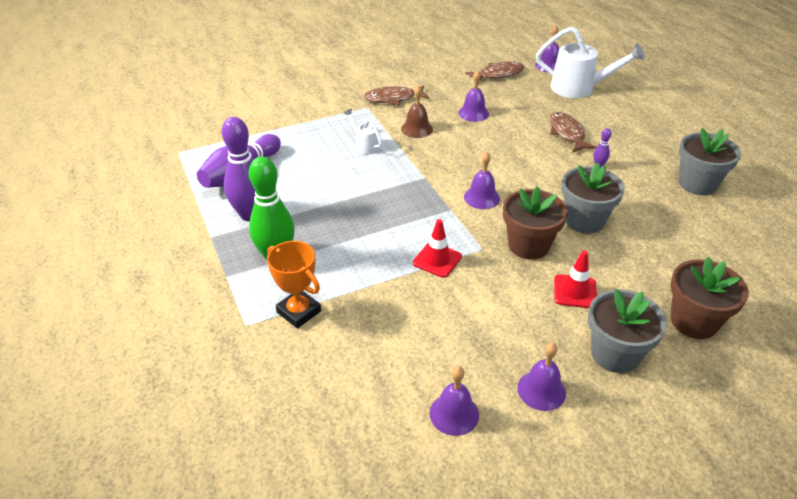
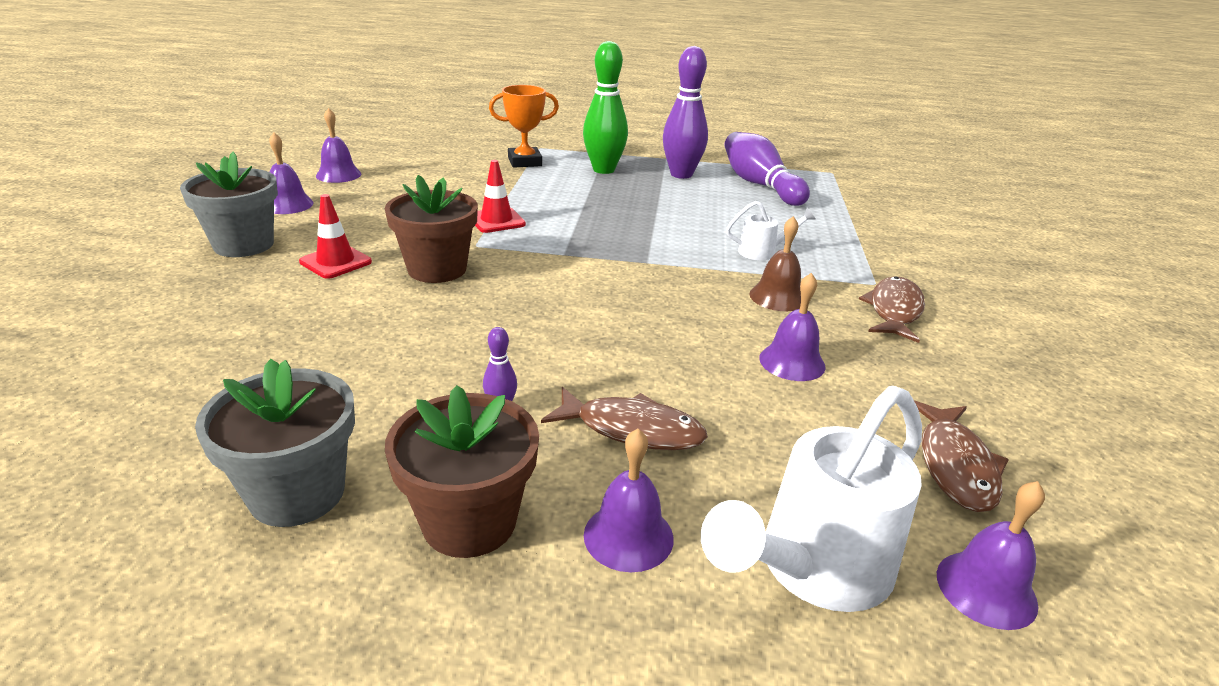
camera: 120 degrees right, 10 degrees down
purple bell [464,152,500,209] -> purple bell moved to [584,428,674,572]
grey flower pot [561,163,625,234] -> none
brown flower pot [670,257,749,339] -> brown flower pot moved to [385,385,539,558]

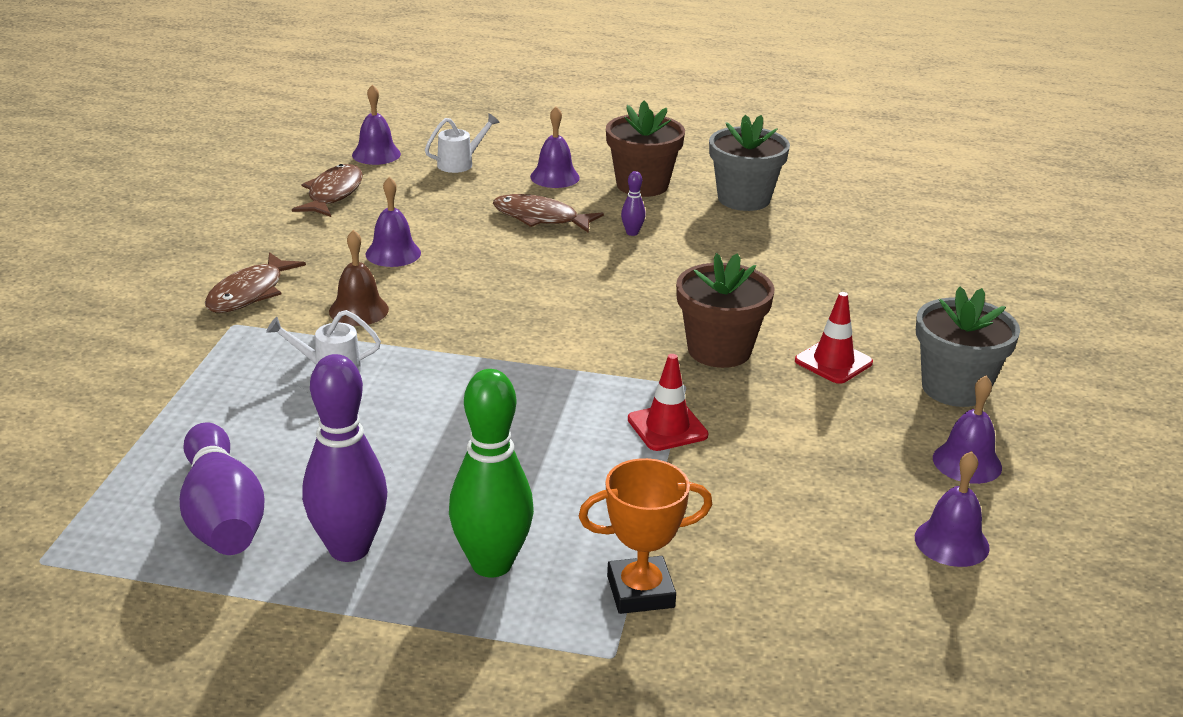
camera: 175 degrees left, 0 degrees up
white watering can [701,386,922,612] -> white watering can [425,113,500,173], size x0.50

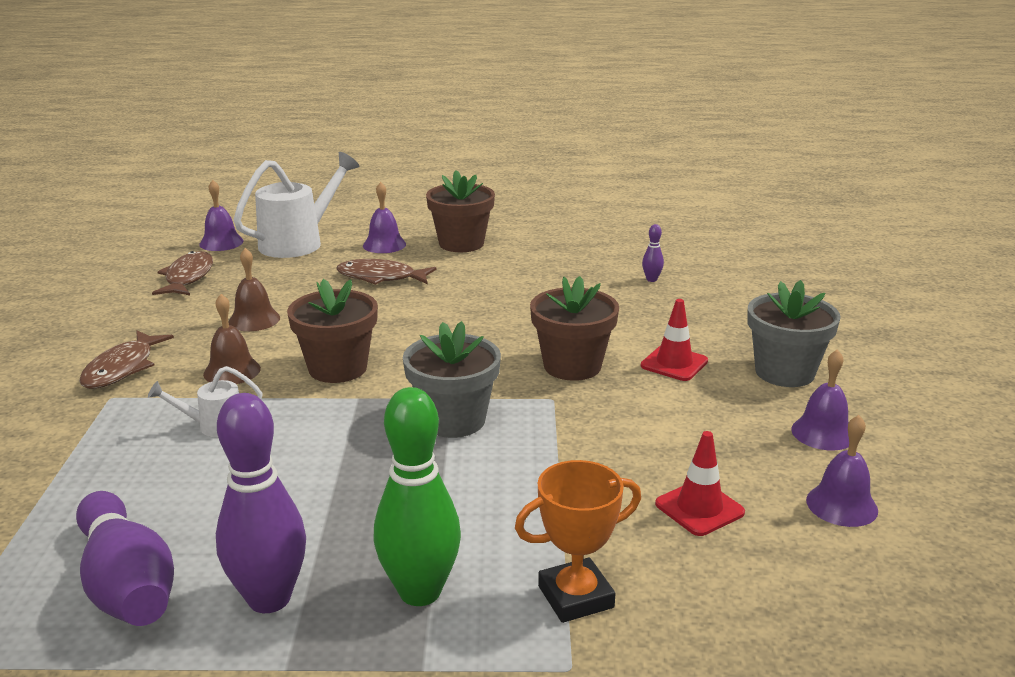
camera: 10 degrees left, 5 degrees down
purple bell [366,177,421,267] -> brown bell [228,248,280,331]
white watering can [425,113,500,173] -> white watering can [233,152,360,258], size x1.98
purple bowling pin [621,171,646,236] -> purple bowling pin moved to [642,224,664,282]
red traffic cone [628,354,708,451] -> red traffic cone moved to [655,431,745,536]
grey flower pot [709,114,790,211] -> grey flower pot moved to [403,321,501,438]
none -> brown flower pot [287,279,378,383]

